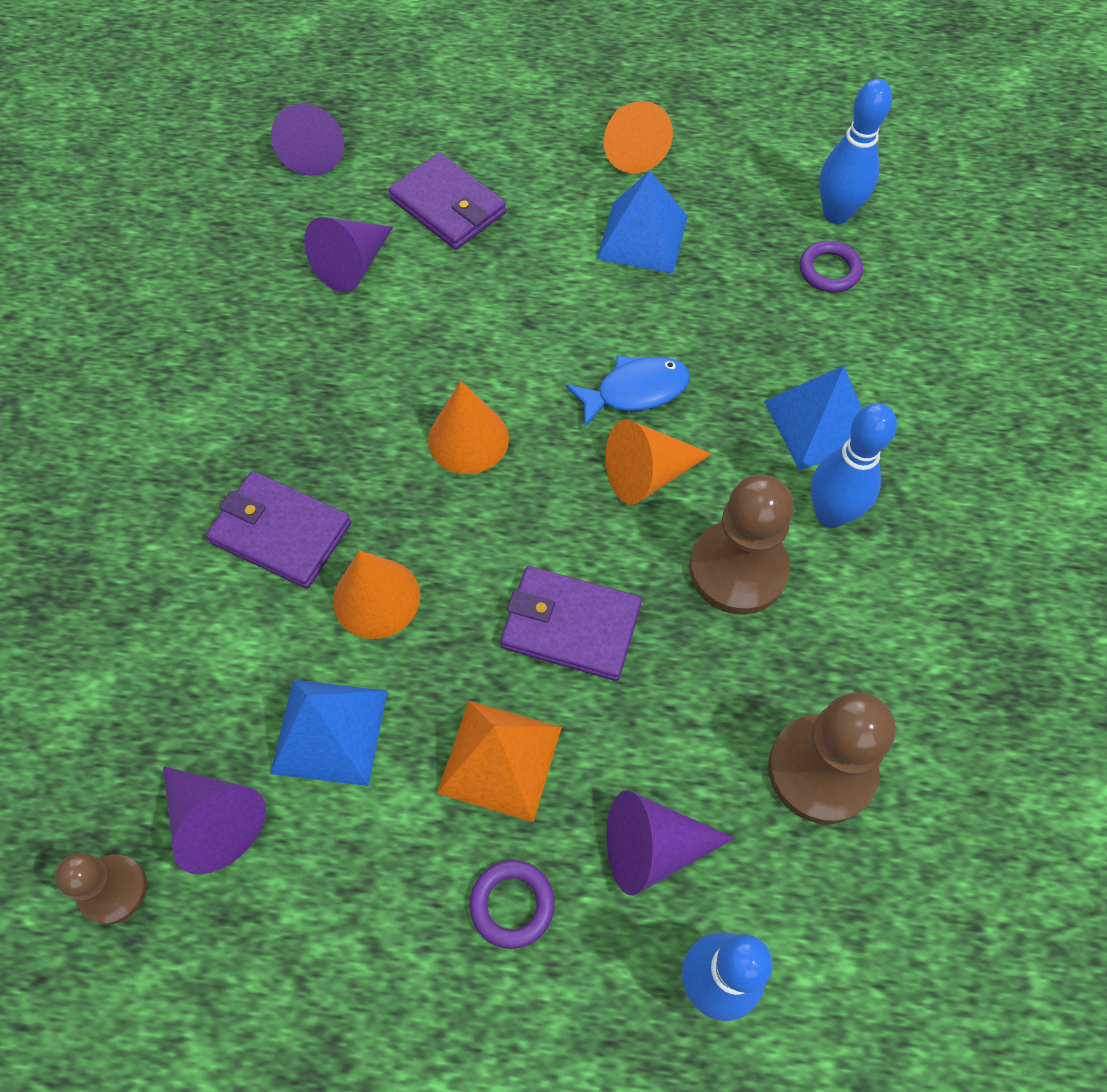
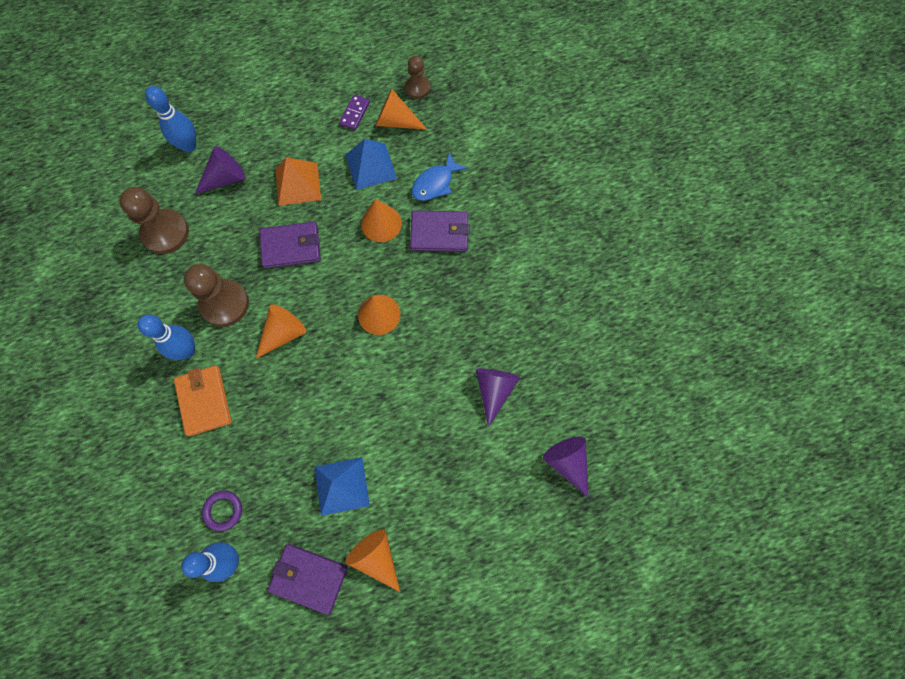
camera: 155 degrees right, 10 degrees up
purple cone [163,767,266,874] -> orange cone [375,88,427,130]
purple wallet [388,152,506,250] -> purple wallet moved to [268,544,348,615]
purple ring [470,860,555,949] -> none
blue fish [566,355,690,427] -> blue fish moved to [412,153,468,201]
blue pyramid [764,366,862,470] -> orange wallet [174,365,232,437]
none -> purple domino [339,94,370,130]

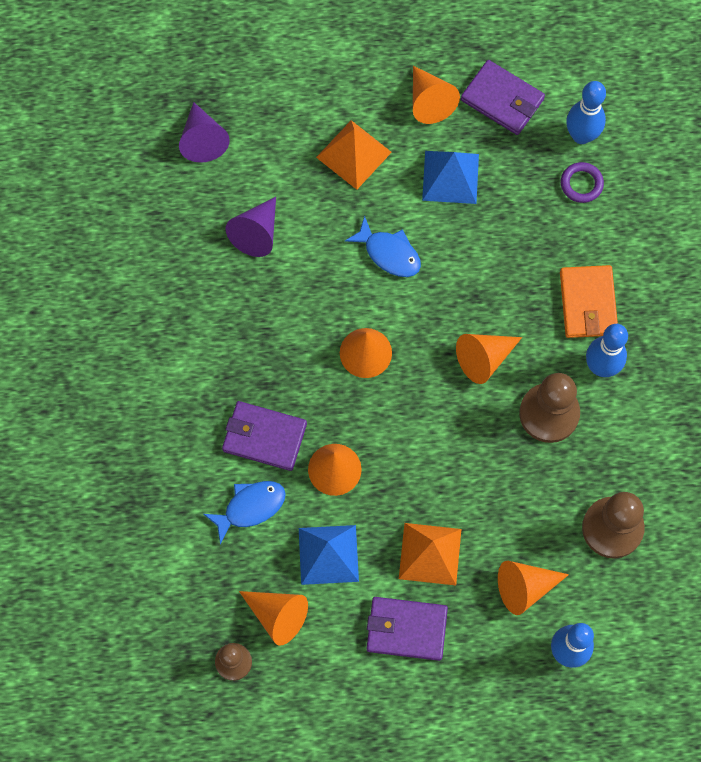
camera: 165 degrees left, 0 degrees up
purple cone [195,146,245,194] -> orange cone [498,561,569,615]
purple wallet [260,222,321,269] -> purple wallet moved to [367,597,448,661]
purple domino [339,94,370,130] -> none
none -> orange pyramid [316,120,392,190]
none -> blue fish [345,216,421,277]

